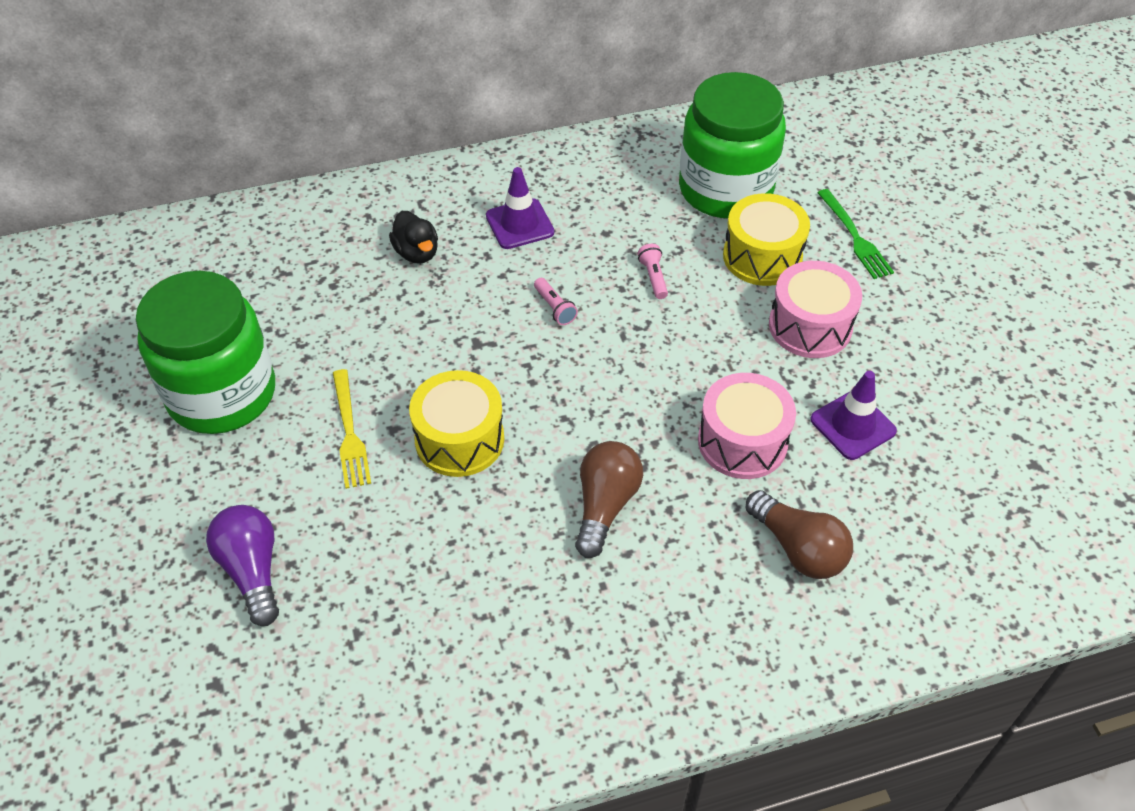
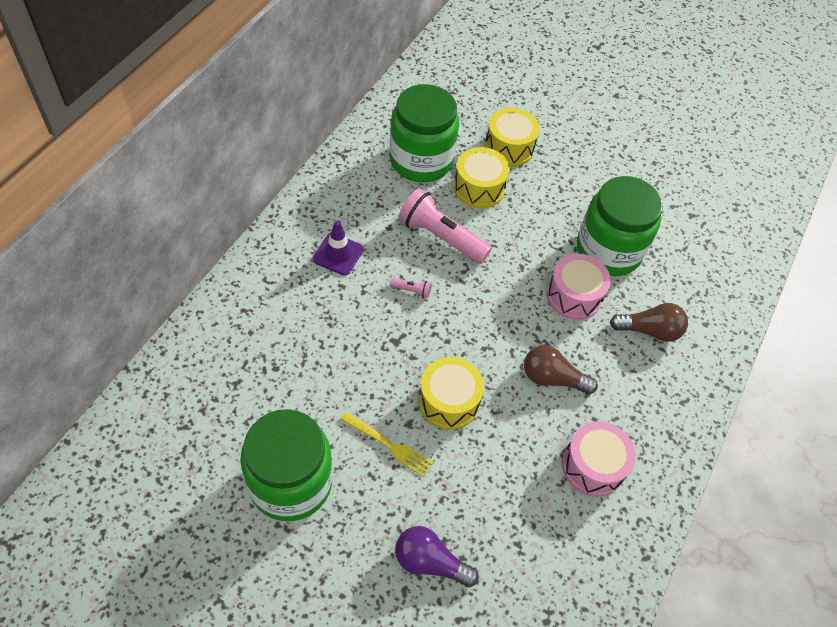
camera: 50 degrees left, 5 degrees up
black duck [389,211,438,264] -> none
brown light bulb [575,441,643,558] -> brown light bulb turned 45 degrees counterclockwise [524,345,598,395]
pink flashlight [638,244,668,299] -> pink flashlight [398,188,492,264], size x2.43
pink drum [769,261,862,358] -> pink drum moved to [562,421,636,497]
purple traffic cone [810,371,897,460] -> green jar [577,176,663,276]
green fork [817,189,894,279] -> yellow drum [485,108,540,167]

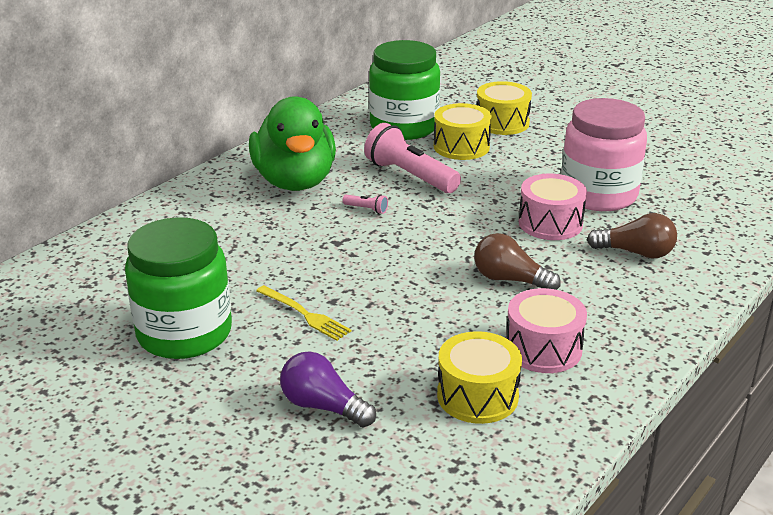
camera: 15 degrees right, 25 degrees down
purple traffic cone [312,220,364,276] -> green duck [249,96,336,191]
yellow drum [418,357,484,430] -> yellow drum moved to [437,331,522,424]
green jar [577,176,663,276] -> pink jar [561,98,647,211]

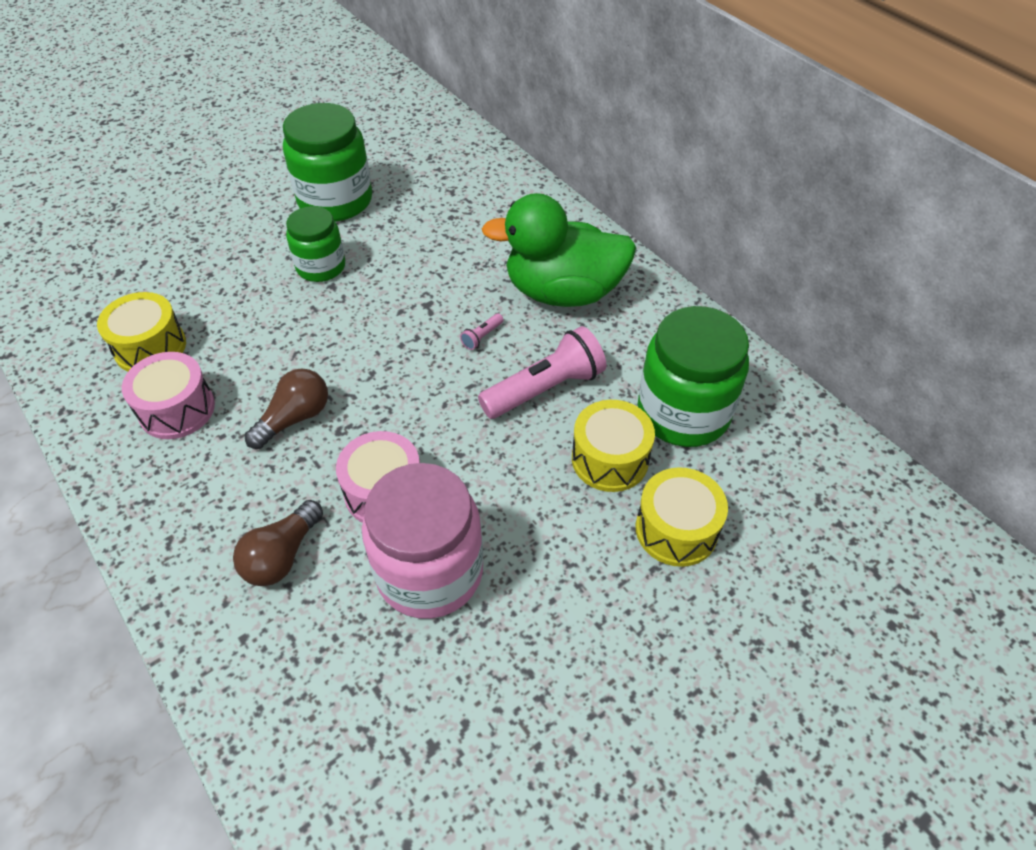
camera: 105 degrees right, 20 degrees up
yellow fork [256,285,351,341] -> green jar [286,206,345,282]
purple light bulb [280,351,376,428] -> none

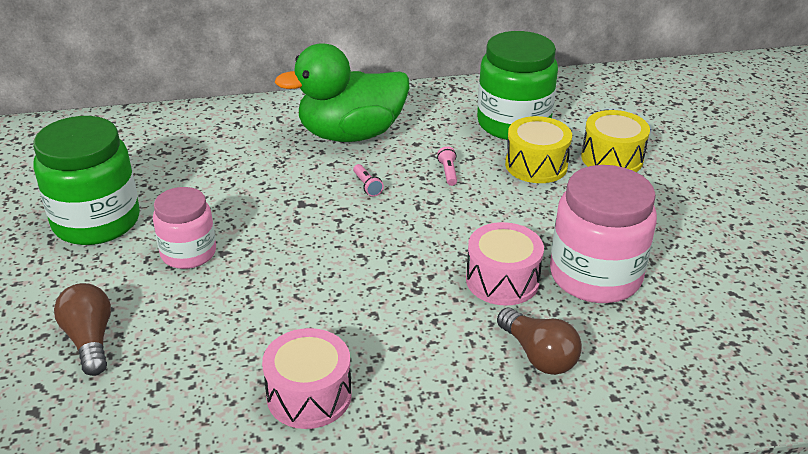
camera: 65 degrees left, 15 degrees down
yellow drum [97,292,186,372] -> none
brown light bulb [245,368,328,449] -> brown light bulb moved to [54,283,111,376]
green jar [286,206,345,282] -> pink jar [153,187,216,269]
pink flashlight [478,326,607,419] -> pink flashlight [437,146,457,186], size x0.41
green duck [482,193,636,307] -> green duck turned 45 degrees clockwise [275,43,409,142]

